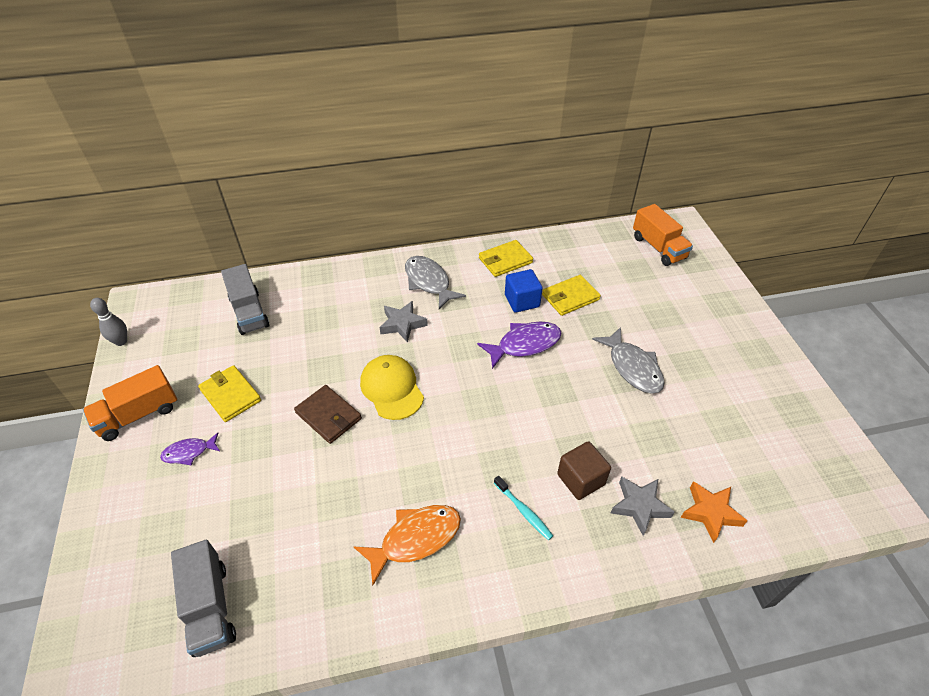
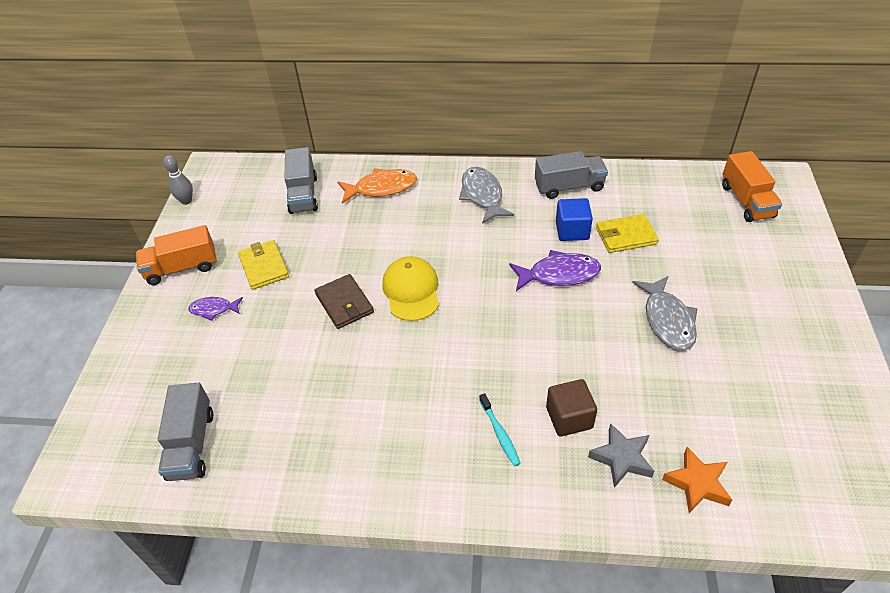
camera: 20 degrees right, 0 degrees up
orange fish [354,505,461,585] -> orange fish moved to [337,168,417,204]
grey star [379,301,428,343] -> none
yellow wallet [479,240,533,277] -> grey truck [535,151,608,199]

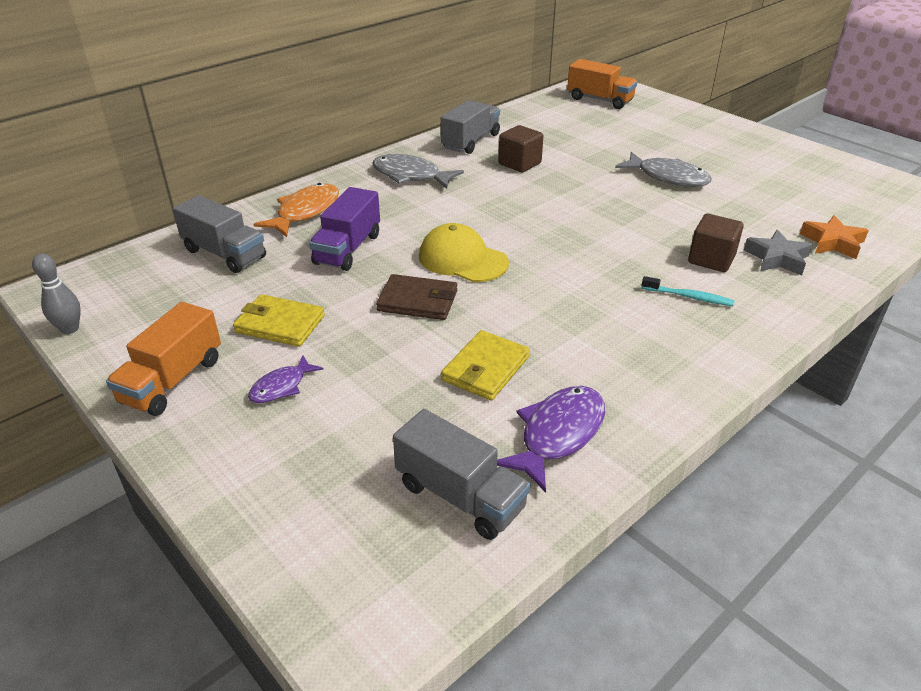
camera: 50 degrees left, 10 degrees down
purple fish [509,250,601,291] -> purple fish moved to [497,386,605,493]
blue cube [556,198,593,241] -> brown cube [498,125,543,172]
yellow wallet [596,214,659,253] -> yellow wallet moved to [441,330,530,401]
none -> purple truck [309,187,380,271]

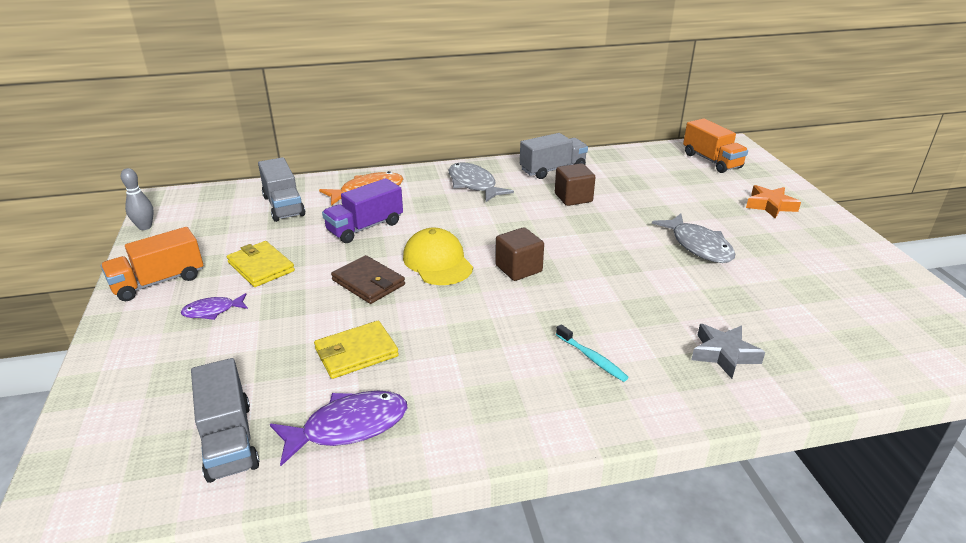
camera: 30 degrees right, 5 degrees down
brown cube [688,214,744,272] -> brown cube moved to [495,227,544,281]
orange star [800,215,869,259] -> orange star moved to [746,185,801,219]

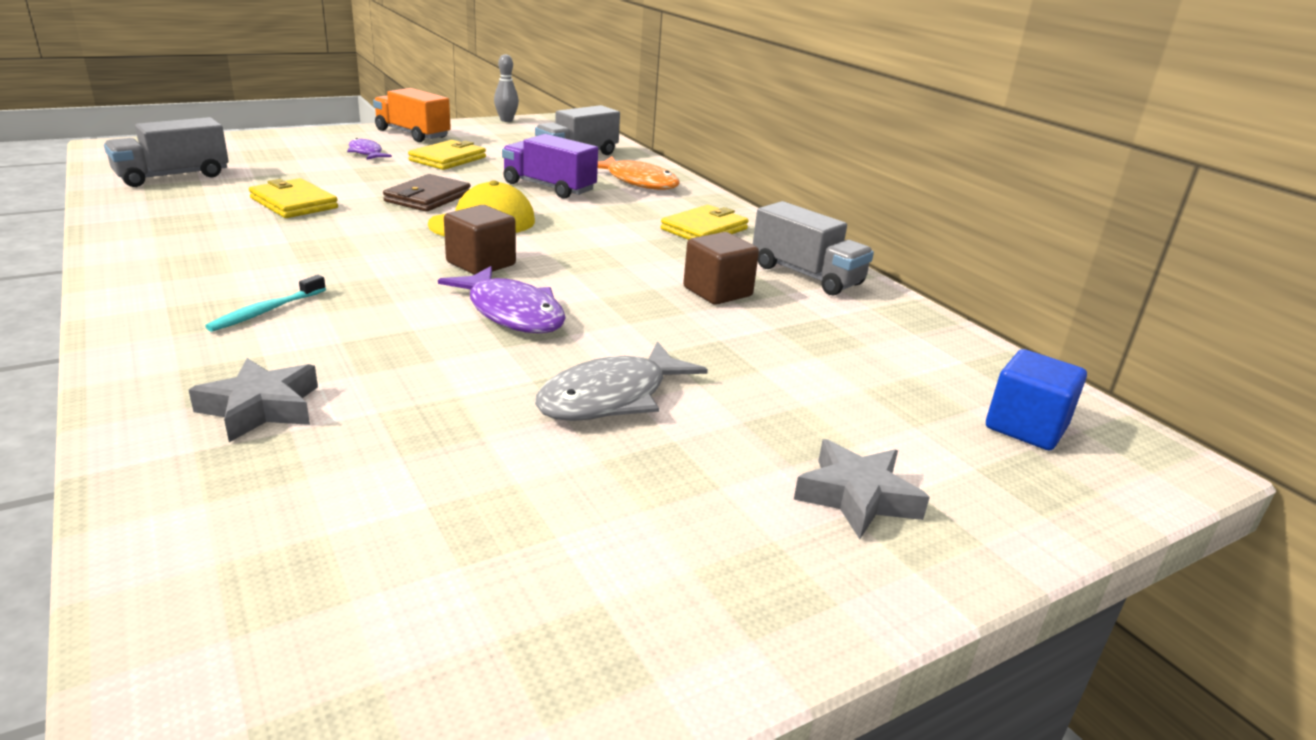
camera: 70 degrees right, 5 degrees down
purple fish [270,391,407,466] -> purple fish moved to [438,266,566,333]
grey fish [449,163,514,202] -> yellow wallet [661,205,749,240]
orange truck [683,118,748,173] -> blue cube [986,349,1087,450]
orange star [746,185,801,219] -> grey star [794,439,930,539]

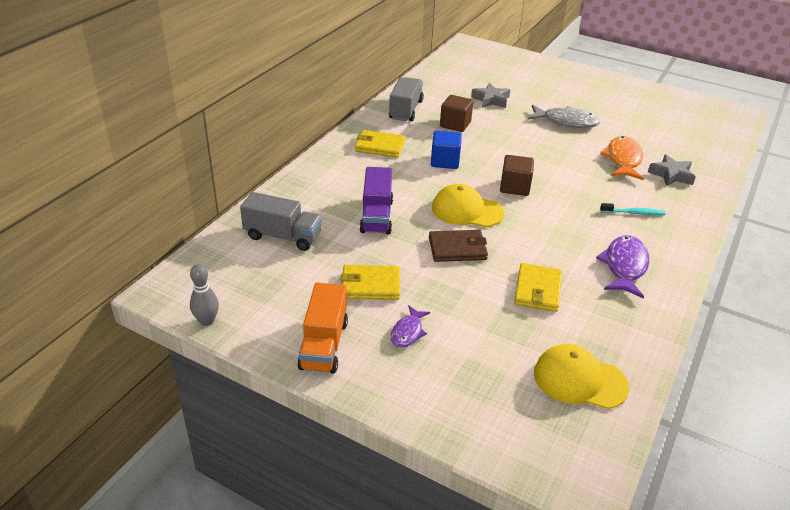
camera: 120 degrees left, 10 degrees up
grey truck [104,117,229,187] -> yellow cap [534,344,629,409]
purple fish [438,266,566,333] -> purple fish moved to [596,235,649,299]
orange fish [598,156,680,190] -> orange fish moved to [600,136,644,180]
grey star [794,439,930,539] -> grey star moved to [471,83,510,108]
blue cube [986,349,1087,450] -> blue cube moved to [431,130,462,169]

